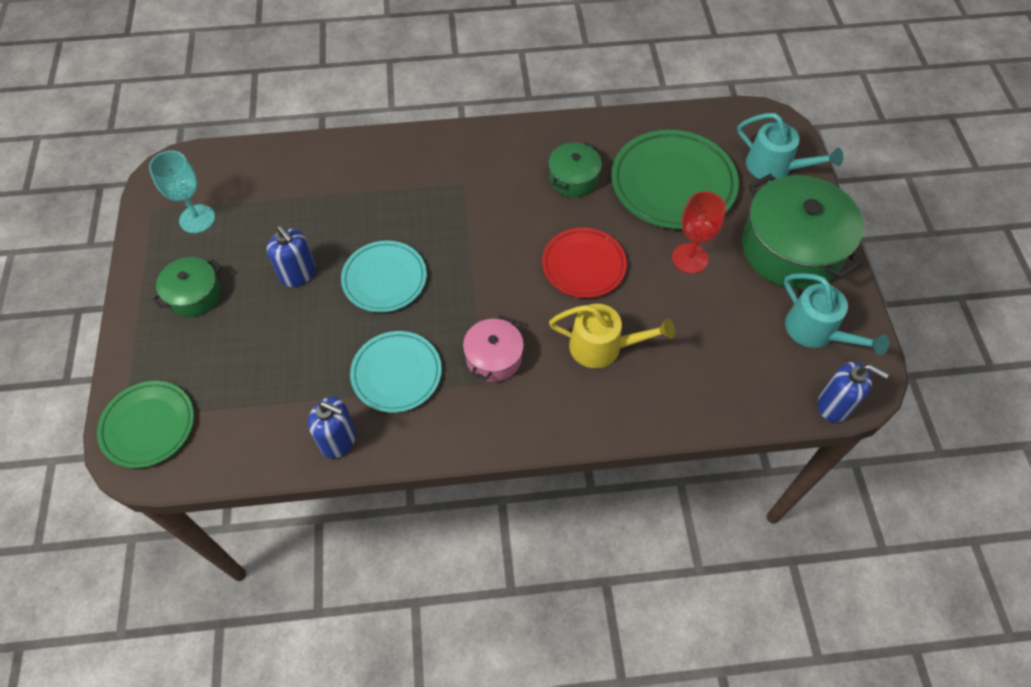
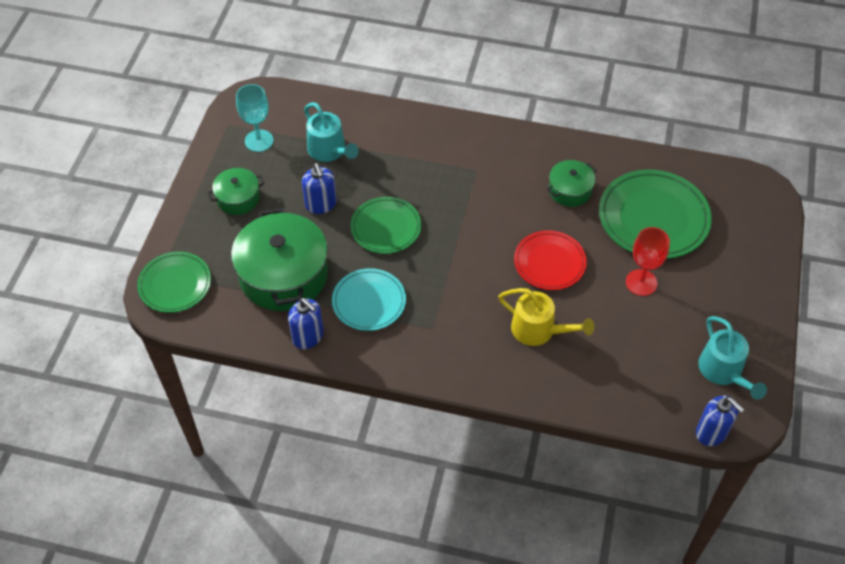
camera: 20 degrees right, 5 degrees down
turquoise plate [341,241,427,313] -> green plate [351,197,421,254]
pink pot [463,315,524,382] -> none
turquoise watering can [737,113,843,181] -> turquoise watering can moved to [304,102,359,162]
green pot [742,174,864,289] -> green pot moved to [231,208,328,311]

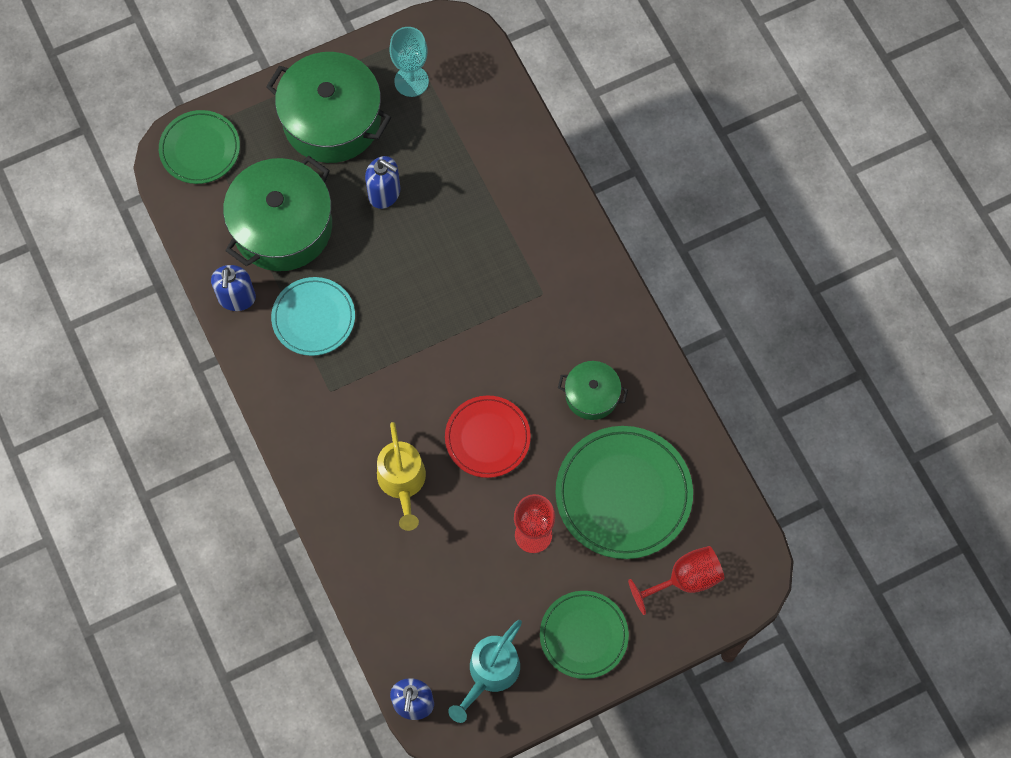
camera: 50 degrees right, 15 degrees up
green pot [207,168,265,215] -> green pot [266,52,391,163], size x1.95
blue soap dispenser [302,163,337,214] -> blue soap dispenser turned 90 degrees counterclockwise [365,156,400,209]
turquoise watering can [304,102,359,162] -> none
green plate [351,197,421,254] -> green plate moved to [540,591,629,679]
none -> red goblet [628,546,724,615]

